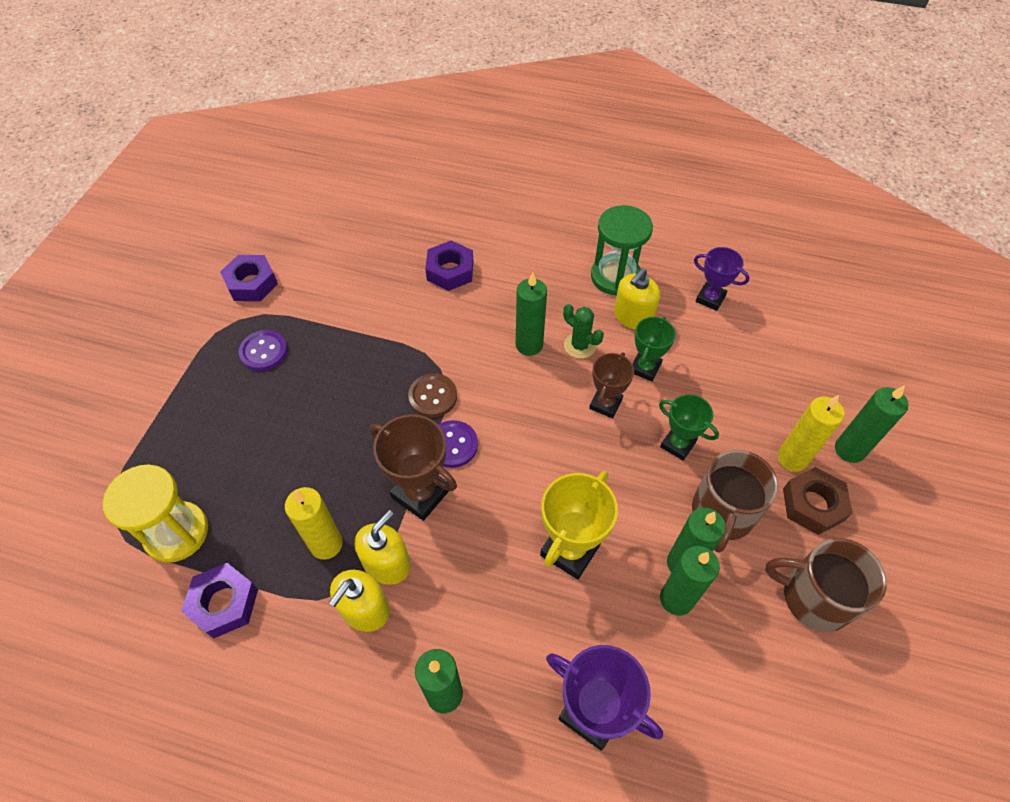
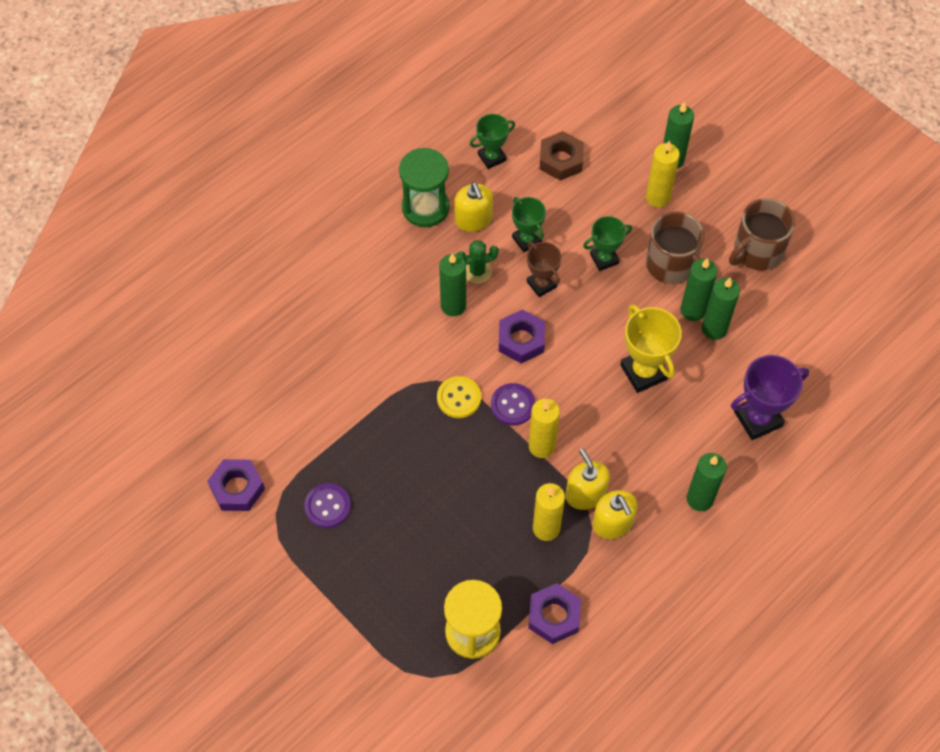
camera: 60 degrees left, 5 degrees up
brown trophy [370,414,457,521] -> yellow candle [529,398,560,458]
brown button [408,373,457,418] -> yellow button [437,376,481,418]
purple nut [425,240,473,291] -> purple nut moved to [499,309,545,363]
purple trophy [694,247,750,311] -> green trophy [470,114,515,169]
brown nut [783,467,853,535] -> brown nut moved to [540,131,584,181]

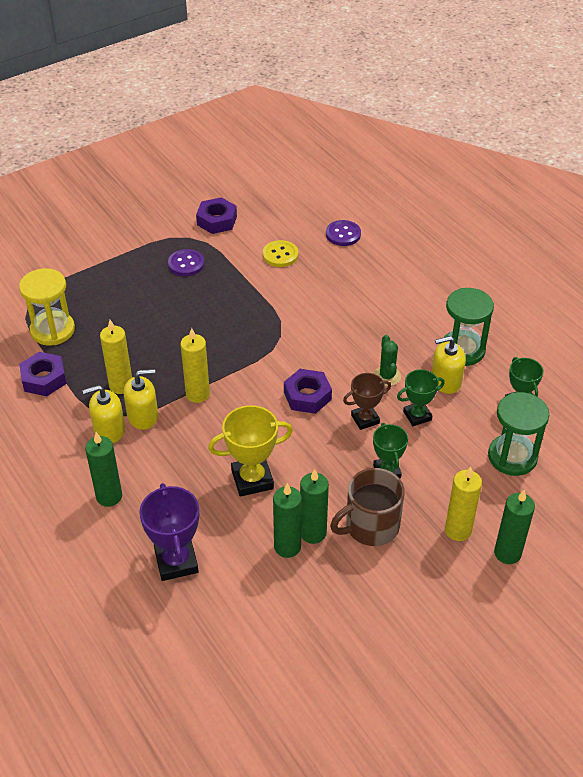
camera: 100 degrees right, 15 degrees down
yellow button [437,376,481,418] -> yellow button moved to [263,240,298,267]
green candle [439,253,466,316] -> none
purple button [491,383,535,425] -> purple button moved to [326,220,361,246]
brown nut [540,131,584,181] -> green hourglass [488,392,549,476]
brown mug [729,198,795,270] -> none

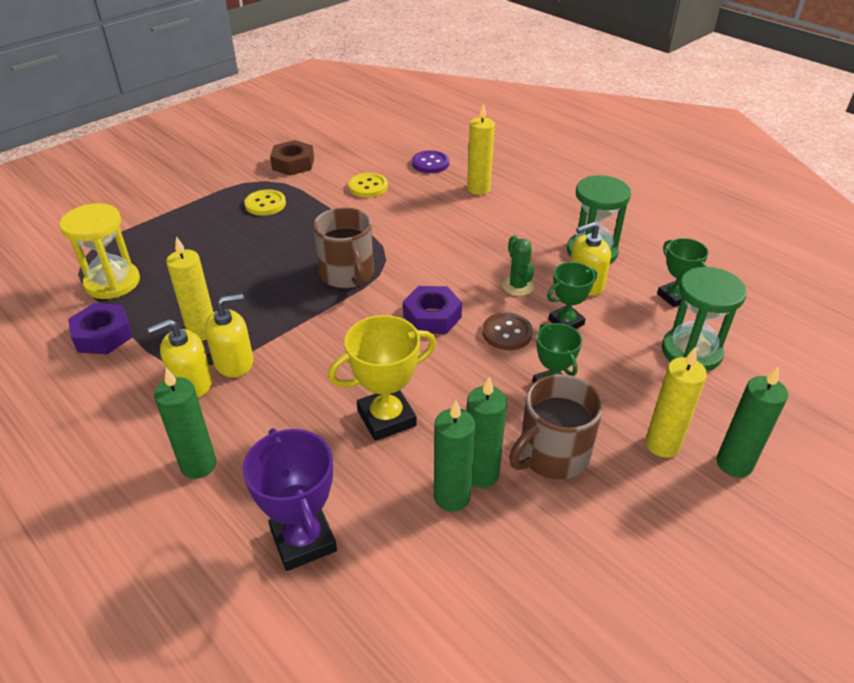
camera: 10 degrees left, 5 degrees down
purple button [168,249,204,276] -> yellow button [244,190,286,216]
yellow candle [180,328,210,403] -> yellow candle moved to [467,103,495,195]
purple nut [196,197,237,234] -> brown nut [270,140,314,176]
brown trophy [343,373,391,430] -> brown button [482,312,533,350]
none -> brown mug [313,207,374,288]

